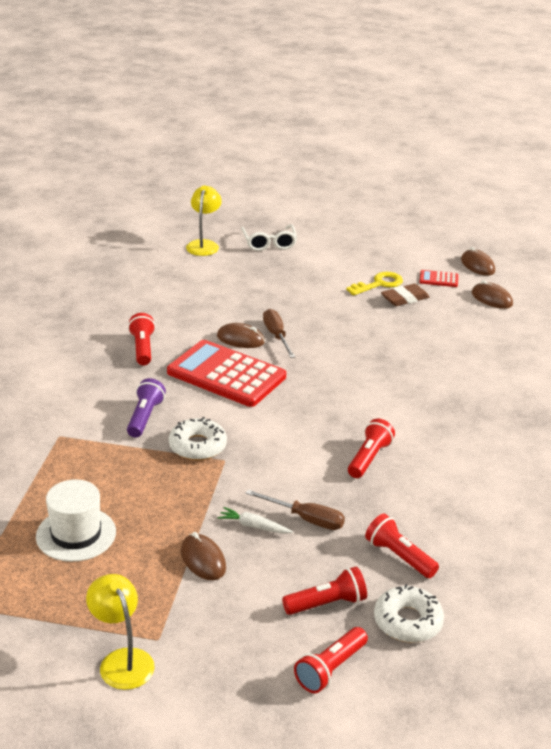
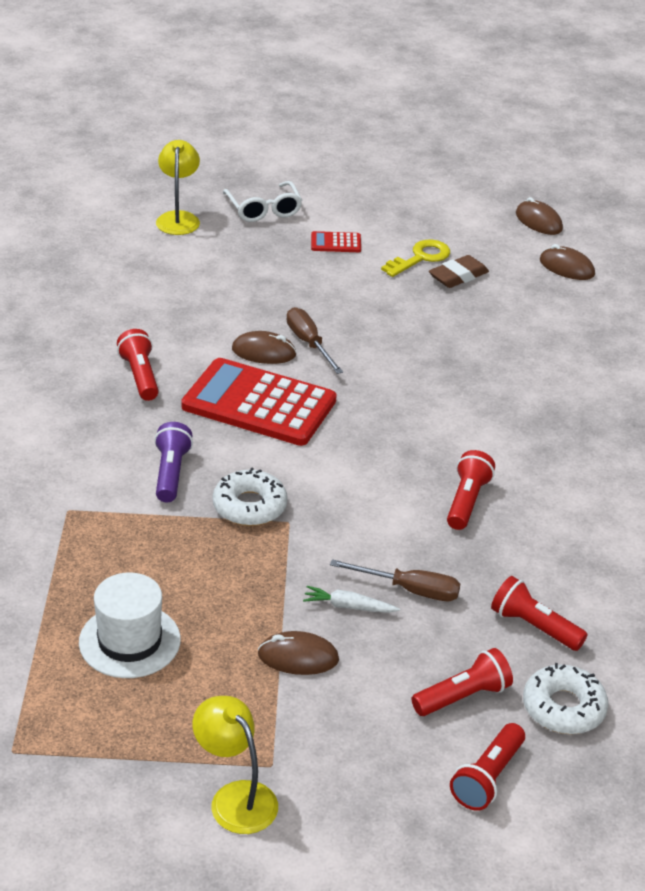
camera: 10 degrees left, 5 degrees up
brown mouse [181,532,226,580] -> brown mouse turned 45 degrees counterclockwise [258,631,339,675]
red calculator [419,270,458,287] -> red calculator moved to [311,231,361,252]

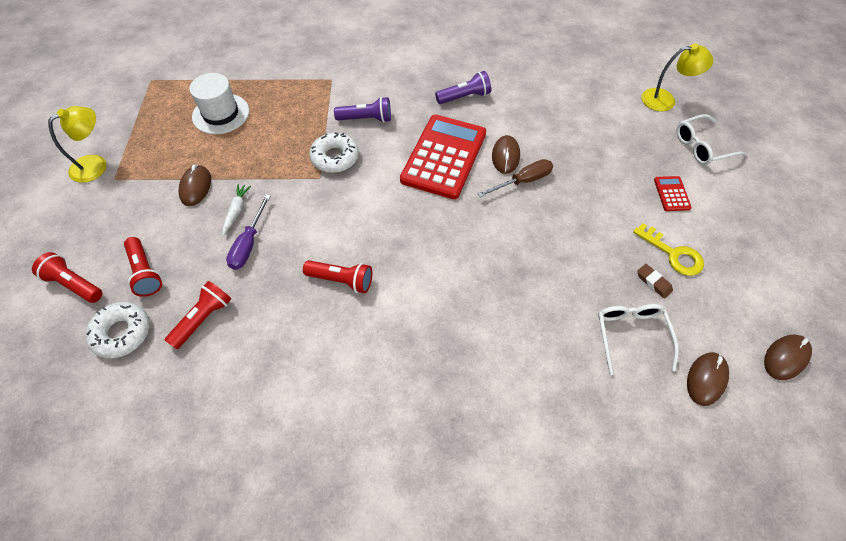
camera: 90 degrees right, 20 degrees up
red flashlight [117,329,159,401] -> purple flashlight [435,71,491,104]
brown screwdriver [330,559,460,601] -> purple screwdriver [226,195,271,270]
brown eraser [429,255,489,288] -> brown eraser [637,264,673,299], size x0.64
none -> white glasses [598,304,679,375]

